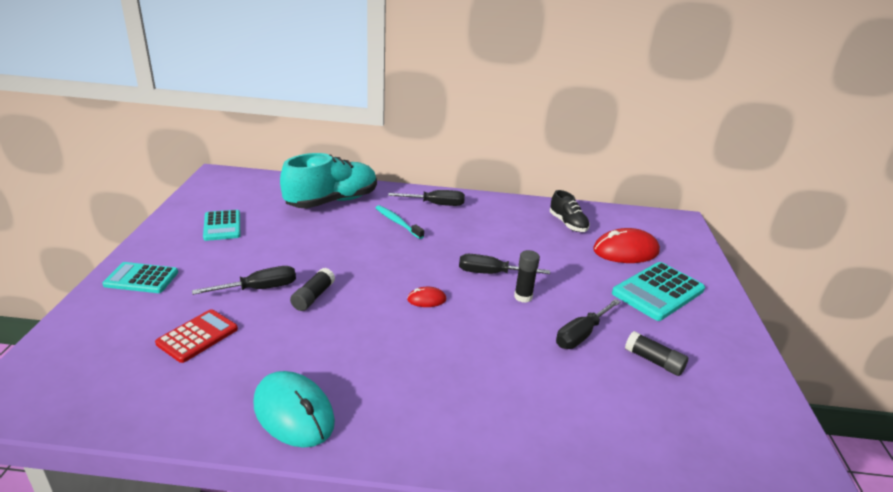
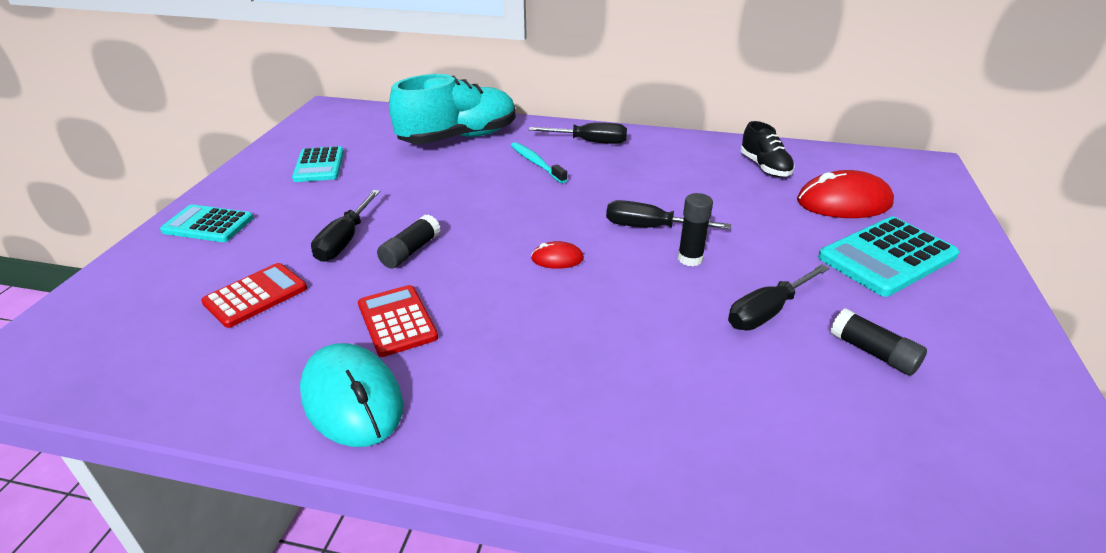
camera: 10 degrees right, 5 degrees up
black screwdriver [192,266,296,295] -> black screwdriver turned 120 degrees clockwise [311,190,380,262]
none -> red calculator [358,285,438,357]

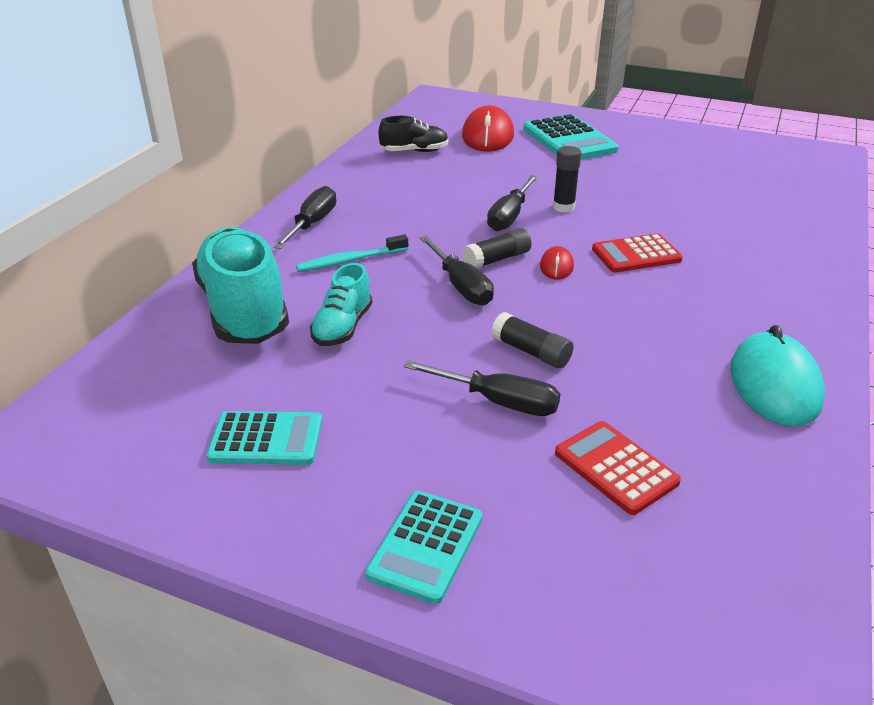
camera: 80 degrees left, 0 degrees up
turquoise mouse [300,343,403,447] -> turquoise mouse turned 60 degrees counterclockwise [730,325,825,427]
red calculator [358,285,438,357] -> red calculator moved to [592,233,683,273]
black screwdriver [728,264,829,330] -> black screwdriver moved to [420,236,494,306]
black glue stick [830,309,927,376] -> black glue stick moved to [462,228,532,269]
none -> turquoise shoe [310,263,372,346]

